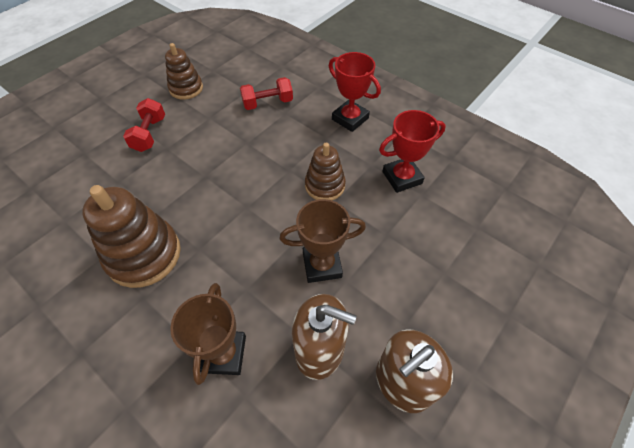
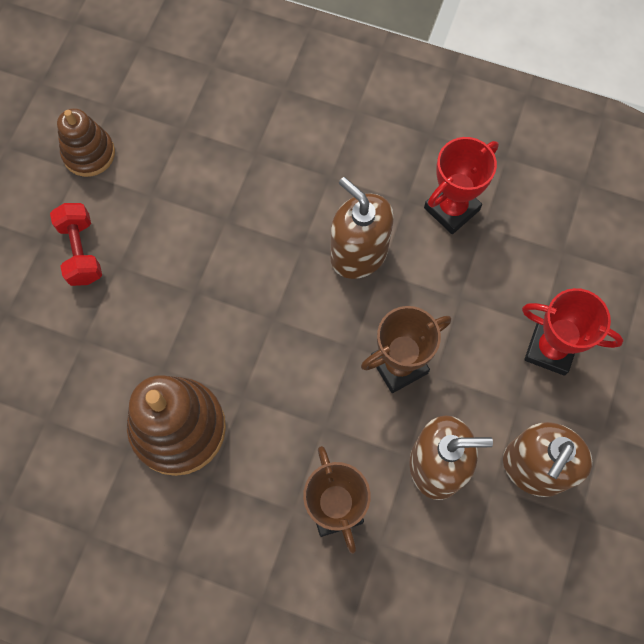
camera: 20 degrees left, 15 degrees up
red dumbbell [240,77,293,110] -> none
brown stacking toy [305,143,346,200] -> brown soap dispenser [330,177,394,279]
red trophy [329,52,381,132] -> red trophy moved to [522,288,623,376]

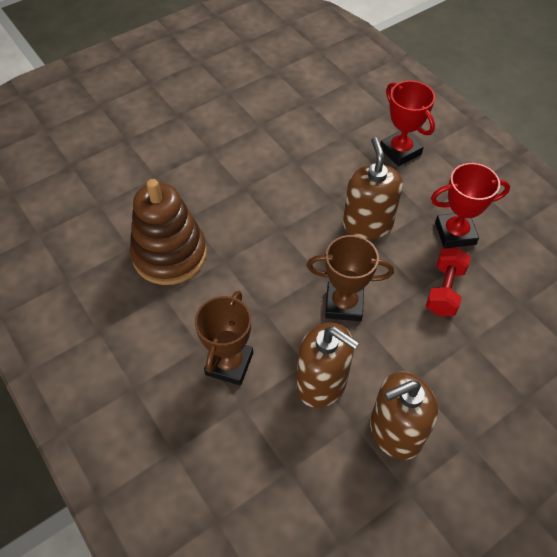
camera: 35 degrees right, 15 degrees down
red dumbbell [50,203,102,286] -> red dumbbell moved to [426,247,471,316]
brown stacking toy [57,108,115,177] -> none
red trophy [522,288,623,376] -> red trophy moved to [380,81,435,166]

